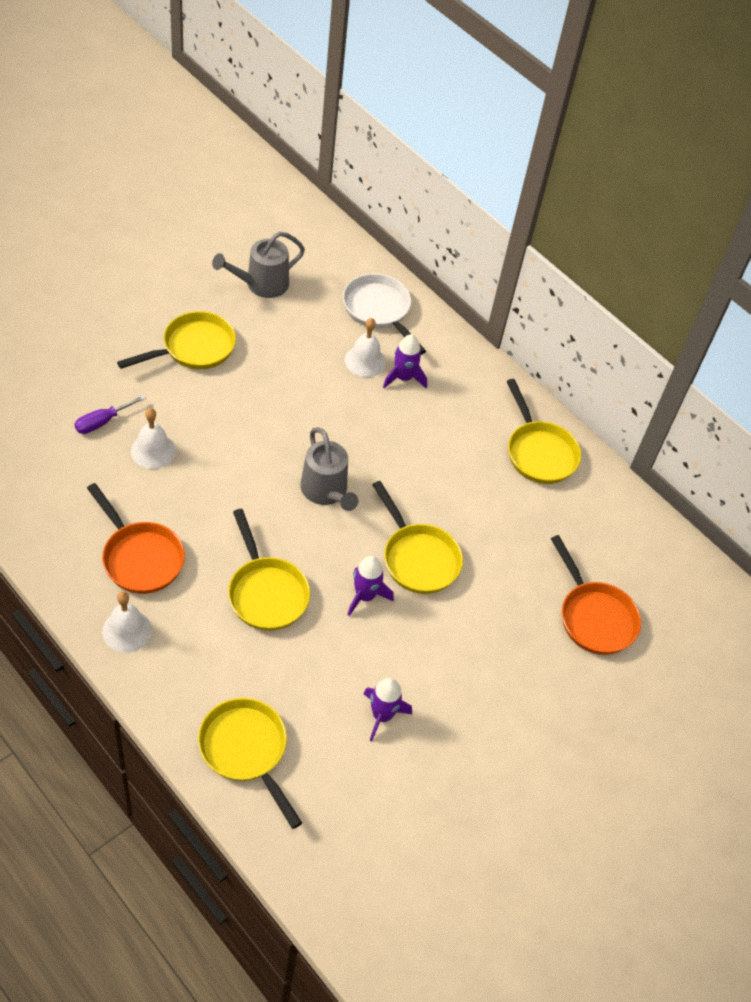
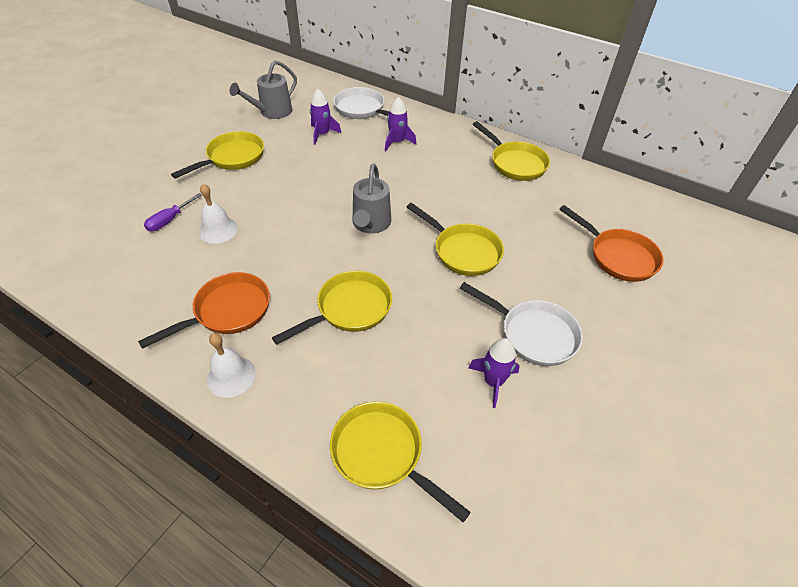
camera: 10 degrees left, 5 degrees down
orange pan [87,483,185,594] -> orange pan turned 75 degrees counterclockwise [138,272,270,349]
yellow pan [228,509,310,631] -> yellow pan turned 90 degrees counterclockwise [272,271,392,345]
grey watering can [300,427,358,511] -> grey watering can turned 45 degrees clockwise [353,164,391,233]
white bell [345,318,386,377] -> none
purple rocket [348,556,394,616] -> purple rocket moved to [310,89,341,145]
none -> white pan [460,282,583,366]

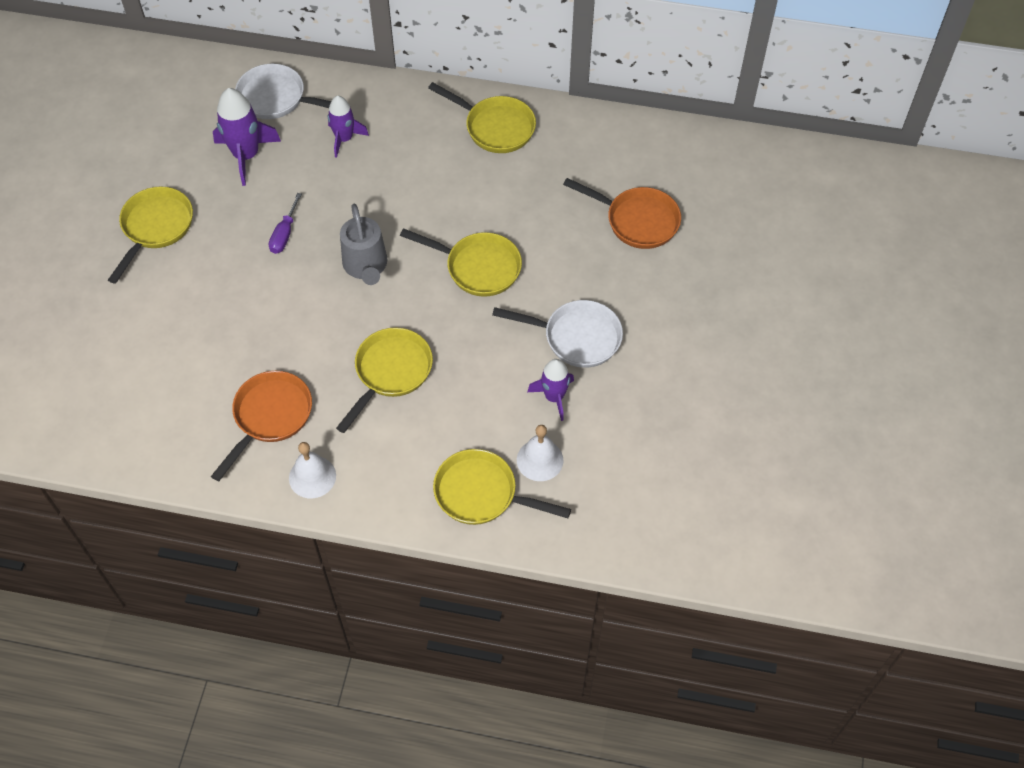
camera: 20 degrees left, 10 degrees up
purple screwdriver [144,193,202,231] -> purple screwdriver moved to [269,193,302,254]
white bell [199,184,238,244] -> white bell moved to [517,425,563,481]
grey watering can [229,60,297,119] -> none
purple rocket [310,89,341,145] -> purple rocket [213,88,281,186], size x1.53

